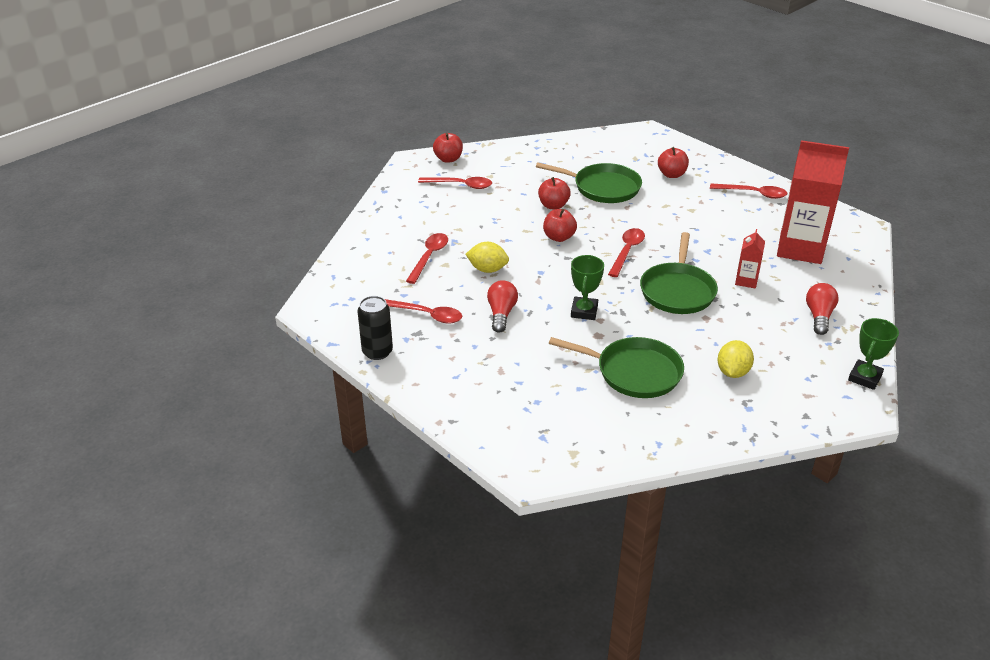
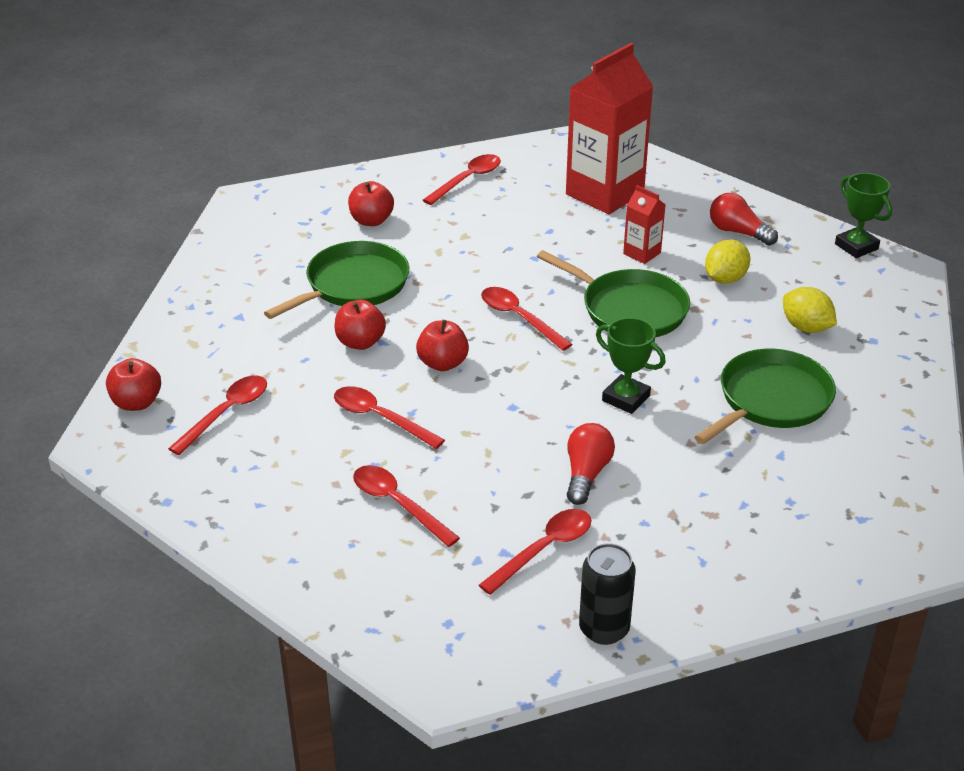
camera: 65 degrees left, 0 degrees up
yellow lemon [466,242,509,273] -> yellow lemon moved to [705,240,750,284]
red light bulb [487,280,518,333] -> red light bulb turned 75 degrees clockwise [567,423,615,505]
none -> red spoon [334,386,445,449]

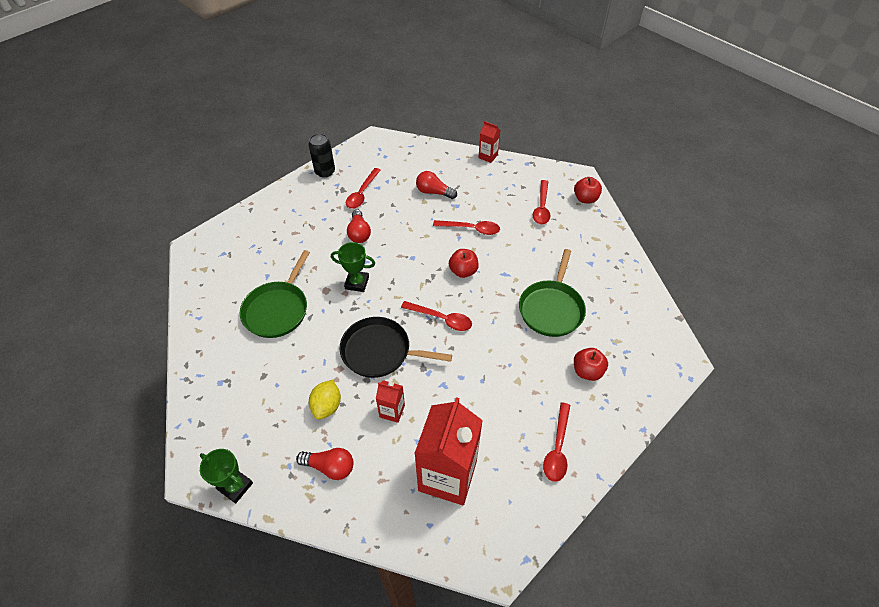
camera: 155 degrees right, 15 degrees up
red apple [335,300,386,350] -> none
red spoon [353,465,460,547] -> red light bulb [416,171,457,199]
green pan [537,250,690,337] -> black pan [339,317,452,378]
yellow lemon [783,287,837,333] -> none
none -> red carton [479,121,500,163]

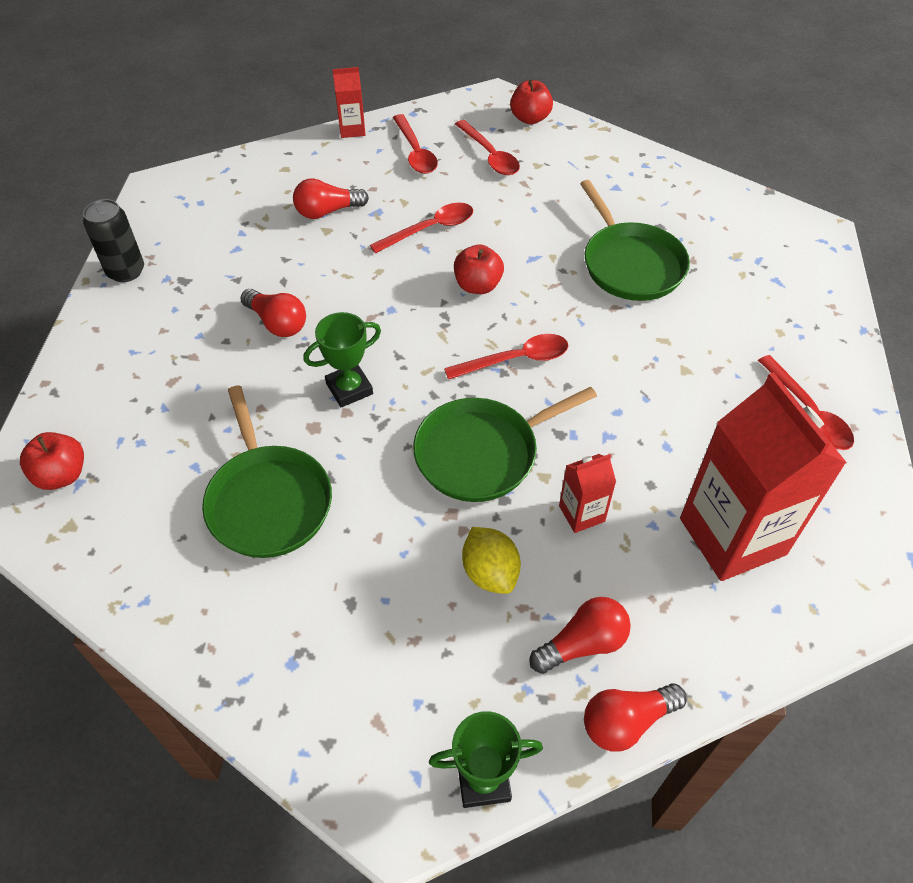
camera: 40 degrees left, 0 degrees up
black pan [339,317,452,378] -> green pan [413,387,597,502]
red spoon [346,168,381,209] -> red spoon moved to [393,114,438,174]
red apple [574,348,608,381] -> red apple moved to [20,432,84,490]
none -> red light bulb [584,683,686,752]

